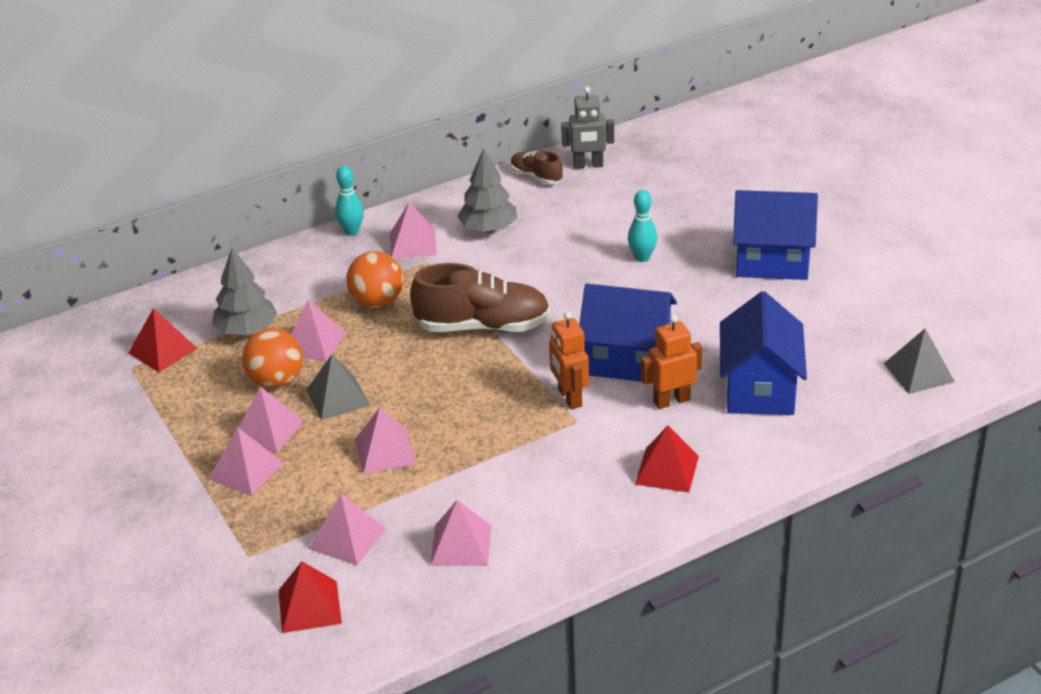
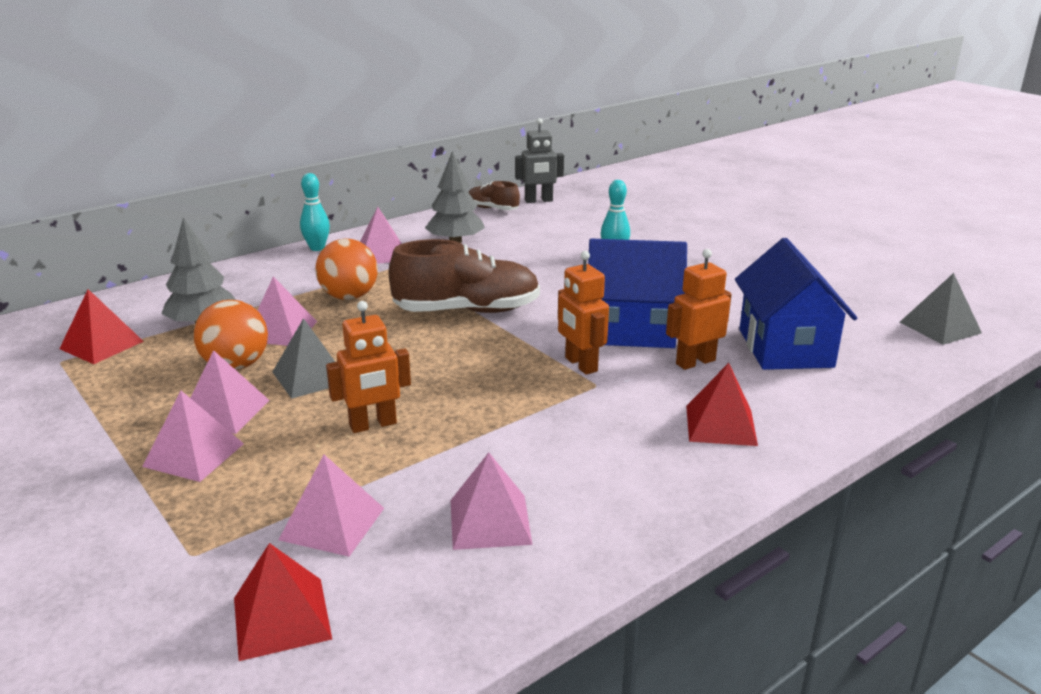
camera: 10 degrees left, 10 degrees down
pink pyramid [355,407,416,474] -> orange robot [326,301,411,433]
blue house [733,190,818,280] -> none

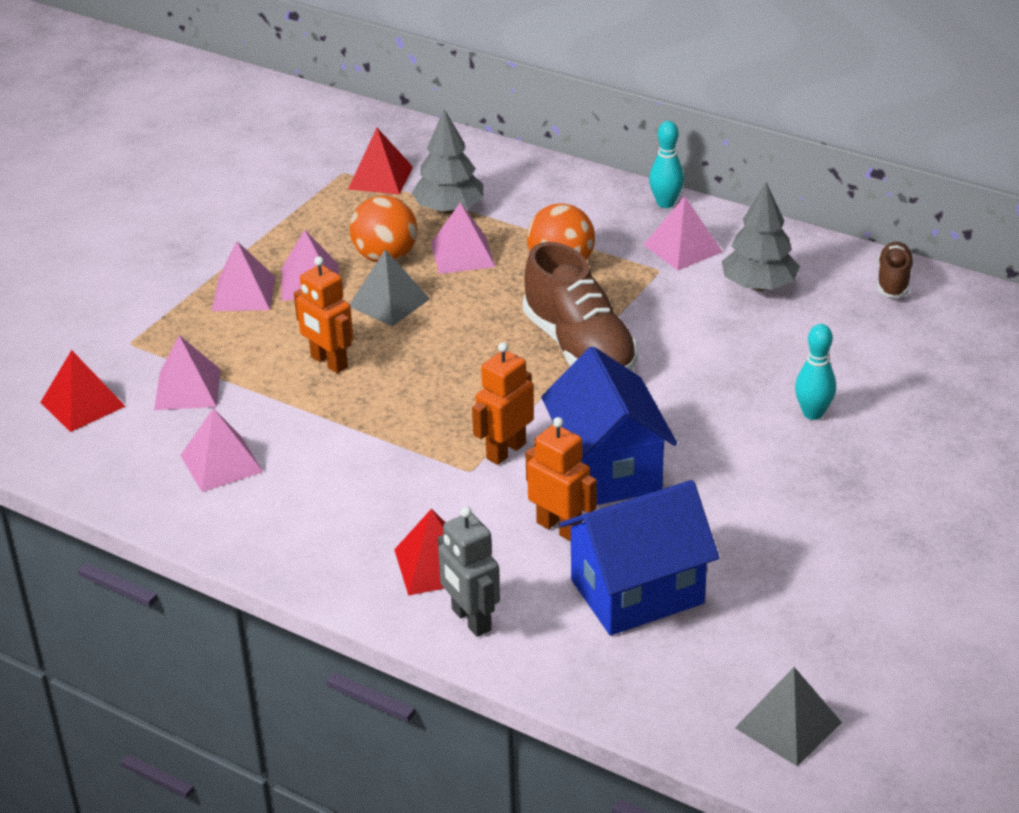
camera: 70 degrees right, 10 degrees up
grey robot [515,118,564,203] -> grey robot moved to [438,507,500,637]

